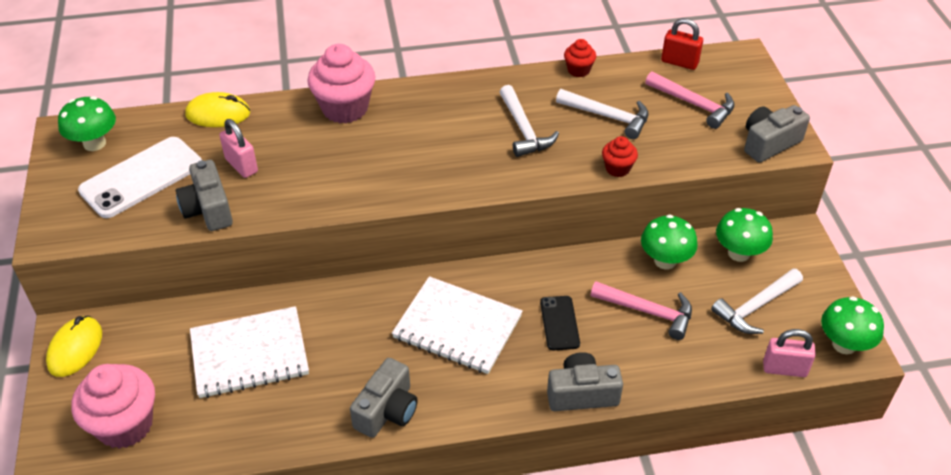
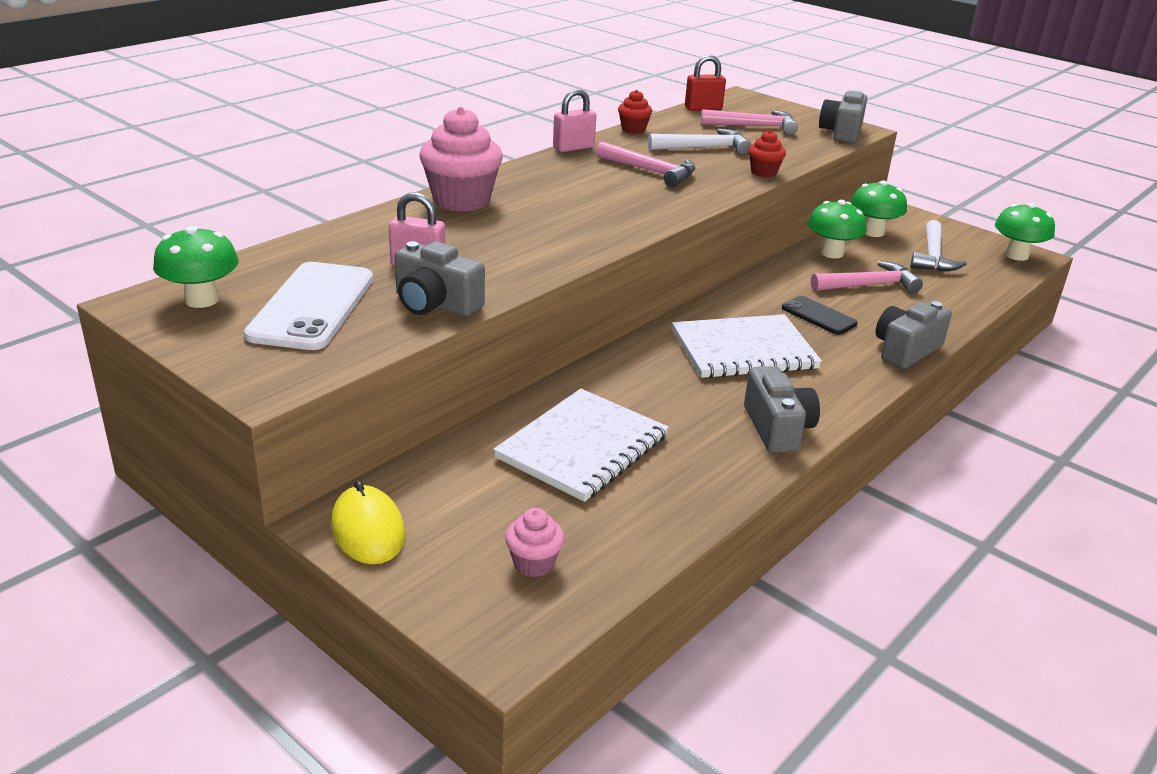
camera: 40 degrees left, 15 degrees down
pink cupcake [71,364,155,449] -> pink cupcake [505,508,564,577], size x0.50
yellow mouse [185,92,250,127] -> none
white hammer [500,85,559,157] -> pink hammer [596,141,695,187]
pink padlock [763,329,816,377] -> pink padlock moved to [553,89,596,152]

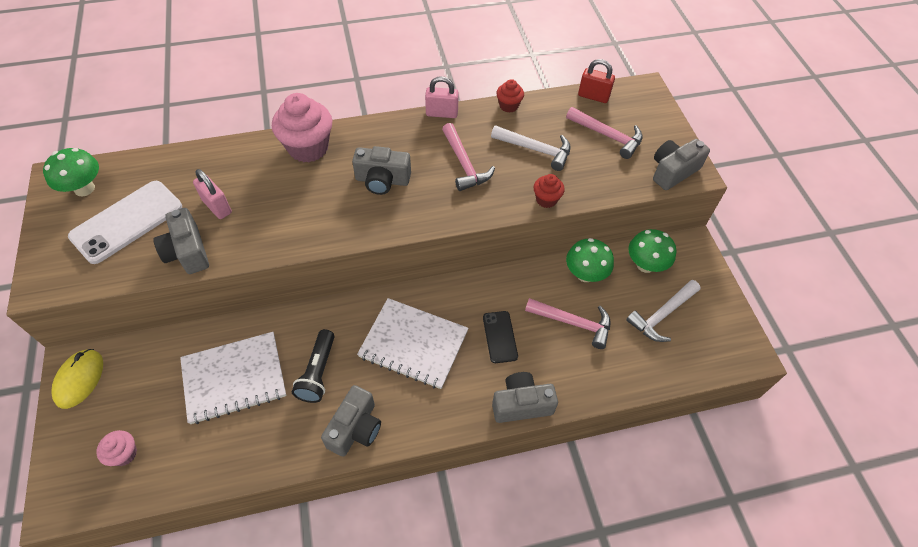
camera: 35 degrees right, 25 degrees up
green mushroom [995,203,1055,261] -> none
none -> black flashlight [292,329,334,403]
none -> grey camera [352,146,411,195]

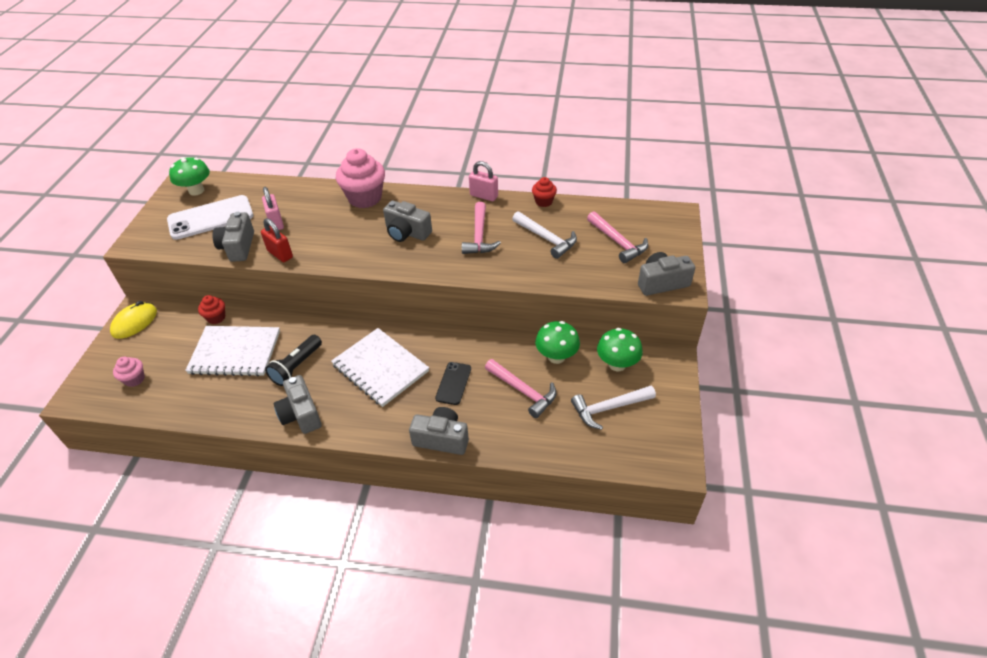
camera: 25 degrees right, 10 degrees down
grey camera [321,385,381,457] -> grey camera turned 105 degrees clockwise [274,375,322,434]
red cupcake [533,174,565,208] -> red cupcake moved to [198,295,225,324]
red padlock [578,59,615,103] -> red padlock moved to [261,218,293,262]

